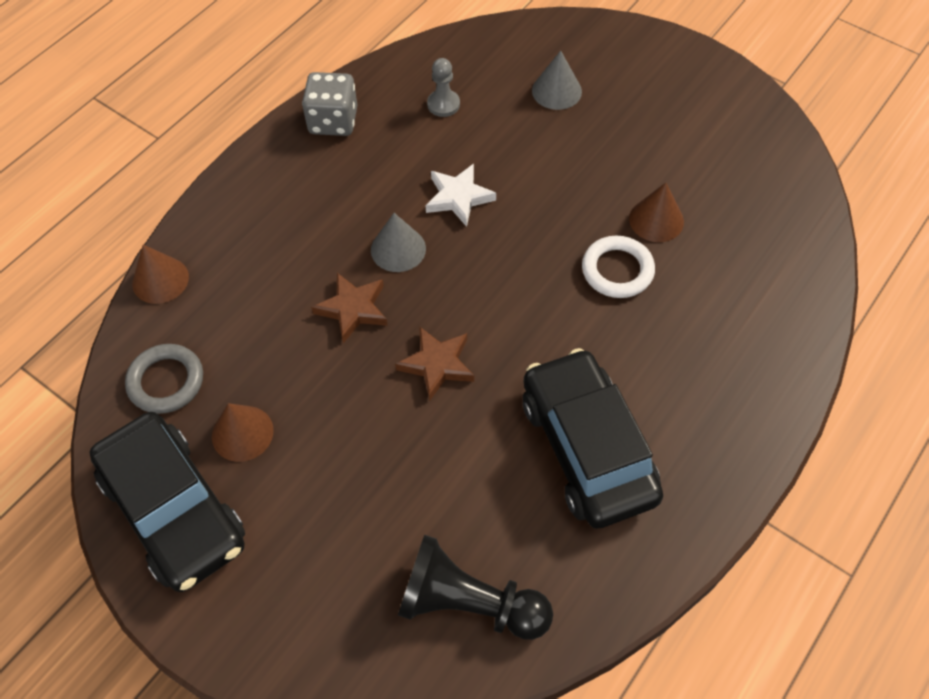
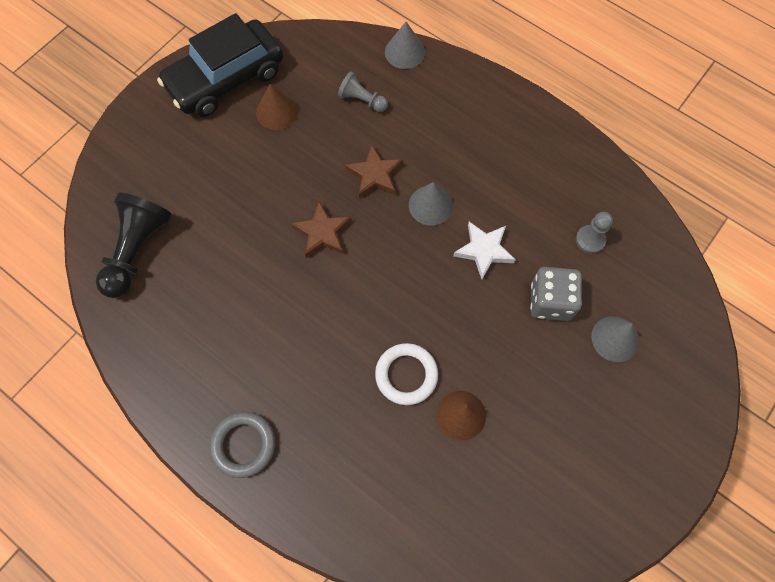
camera: 90 degrees right, 10 degrees up
grey ring [125,344,203,414] -> grey ring moved to [210,412,275,478]
brown cone [132,245,189,304] -> grey cone [385,22,425,69]
grey dice [302,72,357,136] -> grey dice moved to [530,267,582,321]
black car [523,348,663,529] -> none
none -> grey pawn [338,71,388,112]

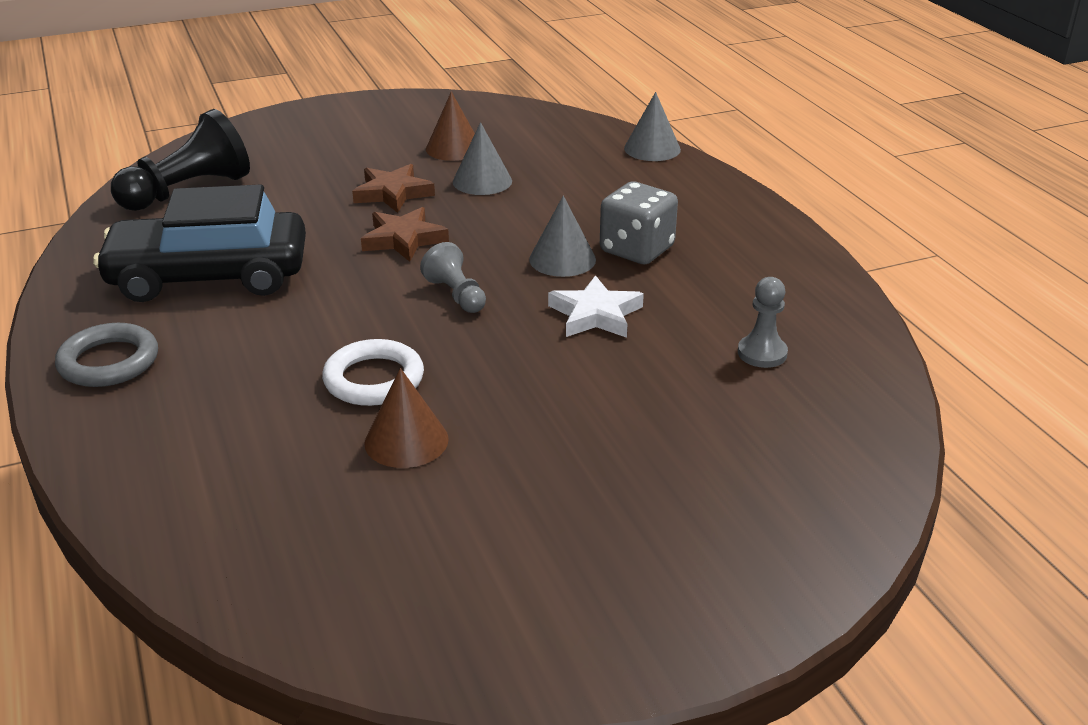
camera: 30 degrees right, 35 degrees down
black car [157,13,283,117] -> black car moved to [93,185,306,302]
grey pawn [338,71,388,112] -> grey pawn moved to [420,242,486,313]
brown star [345,145,403,199] -> brown star moved to [352,164,435,213]
grey dice [530,267,582,321] -> grey dice moved to [600,181,678,264]
grey cone [591,316,639,362] -> grey cone moved to [453,122,512,195]

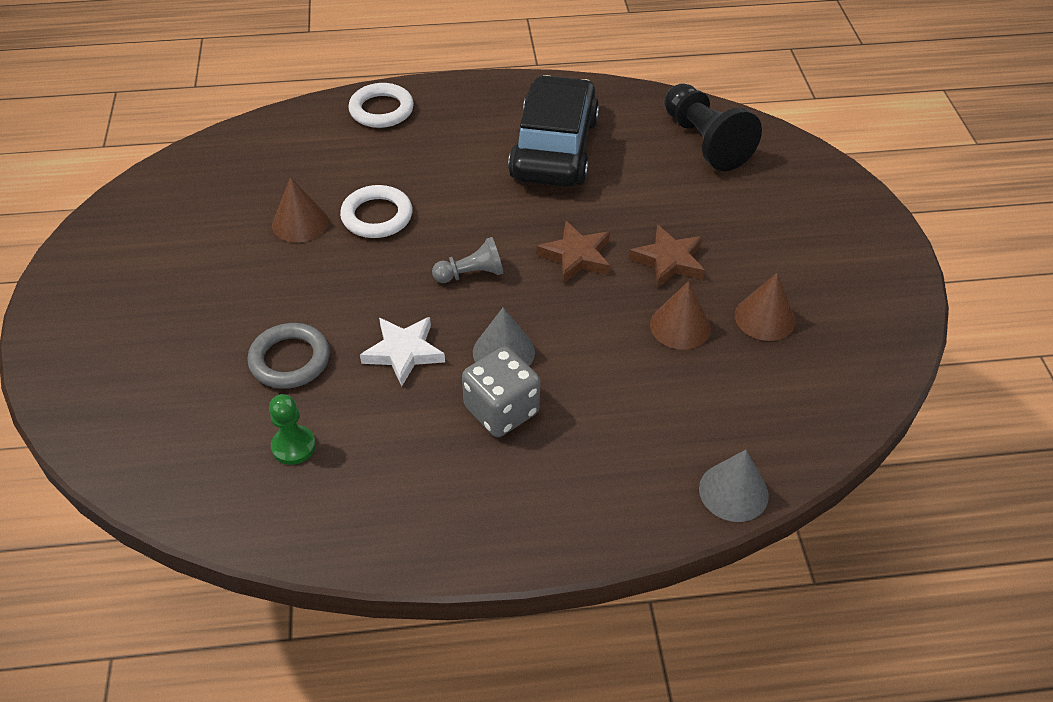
camera: 105 degrees right, 15 degrees up
grey ring [55,323,158,387] -> grey ring moved to [248,323,330,389]
grey cone [453,122,512,195] -> brown cone [650,281,711,350]
grey pawn [738,277,788,368] -> green pawn [269,394,316,465]
none -> white ring [348,83,414,128]

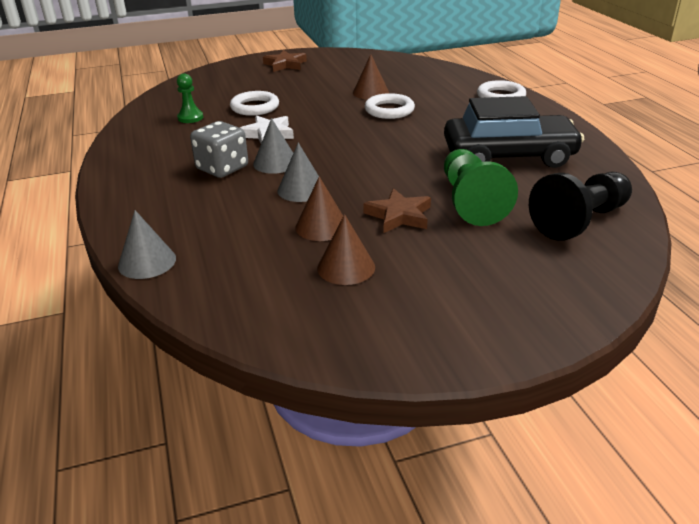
camera: 80 degrees right, 15 degrees down
grey ring [248,323,330,389] -> white ring [230,91,279,116]
grey pawn [432,237,503,283] -> none
brown star [537,221,610,284] -> brown star moved to [263,50,307,72]
none -> grey cone [277,143,319,202]
none -> green pawn [444,149,518,226]

